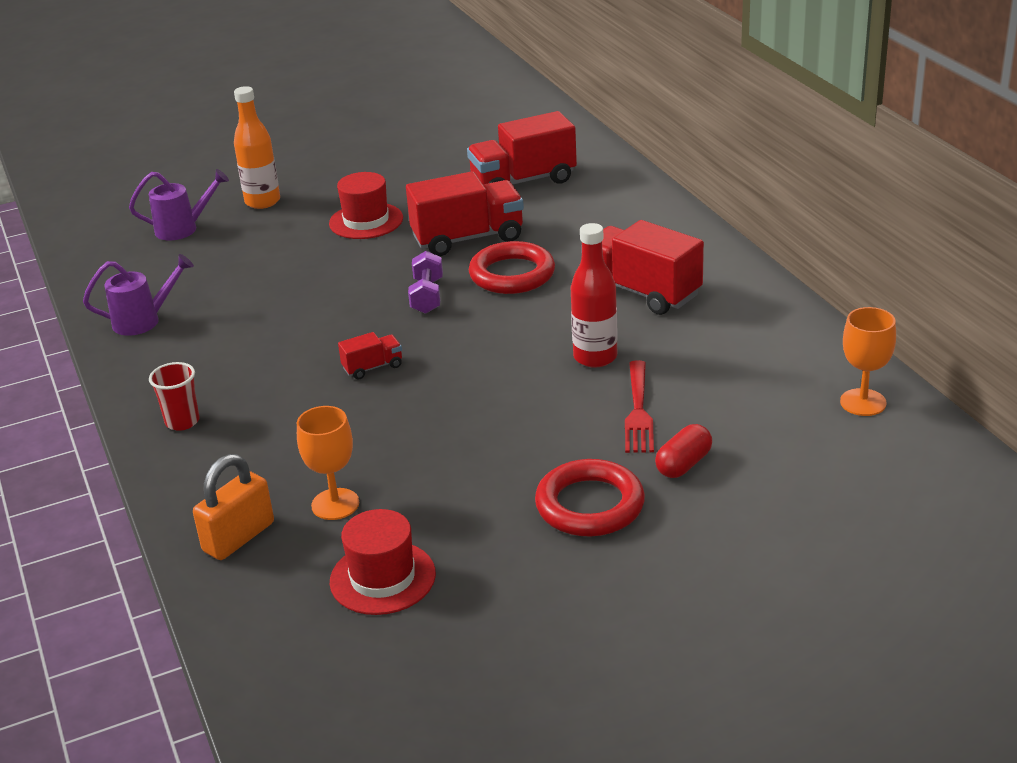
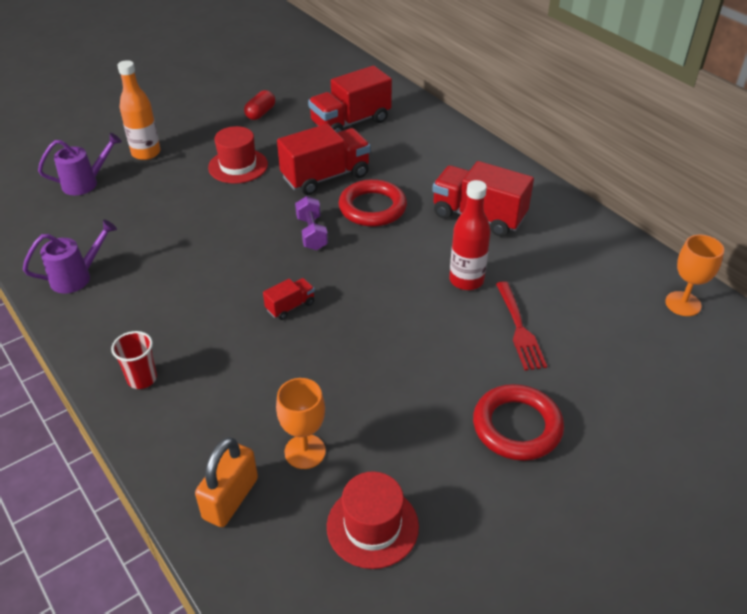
camera: 15 degrees left, 10 degrees up
red capsule [655,424,712,478] -> red capsule moved to [244,90,275,120]

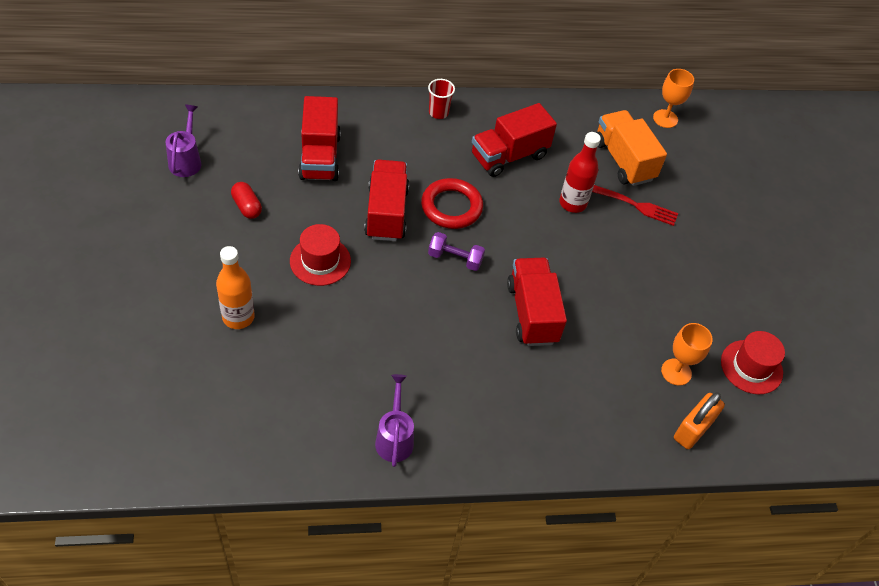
camera: 65 degrees left, 10 degrees up
purple watering can [38,133,122,195] -> purple watering can moved to [166,104,201,177]
red cup [111,331,157,389] -> red cup moved to [428,79,455,119]
orange padlock [195,437,258,527] -> orange padlock turned 75 degrees clockwise [674,392,725,449]
red truck [263,278,315,320] -> red truck [507,258,567,346], size x2.11
red ring [473,384,564,461] -> none
none -> orange truck [597,110,667,186]

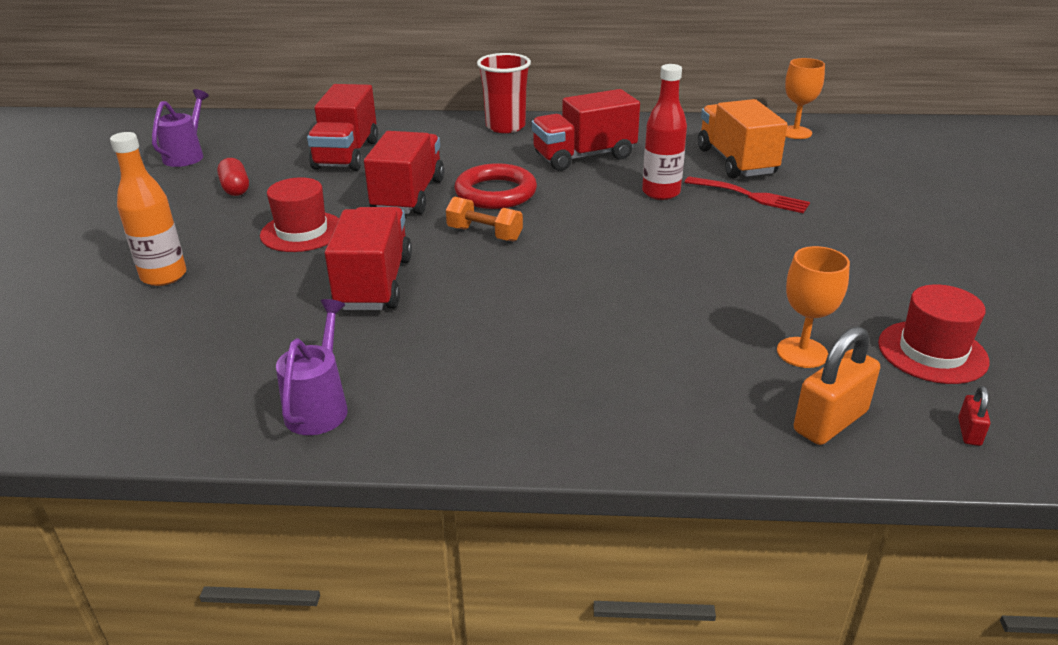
camera: 15 degrees right, 20 degrees down
red cup [428,79,455,119] -> red cup [477,53,531,133], size x1.61
purple dumbbell [428,232,485,271] -> orange dumbbell [446,197,523,241]
red truck [507,258,567,346] -> red truck moved to [325,207,412,310]
none -> red padlock [958,386,990,446]

